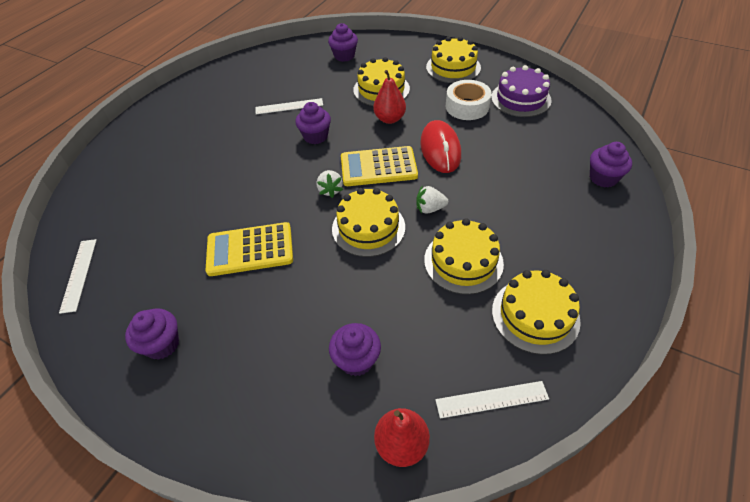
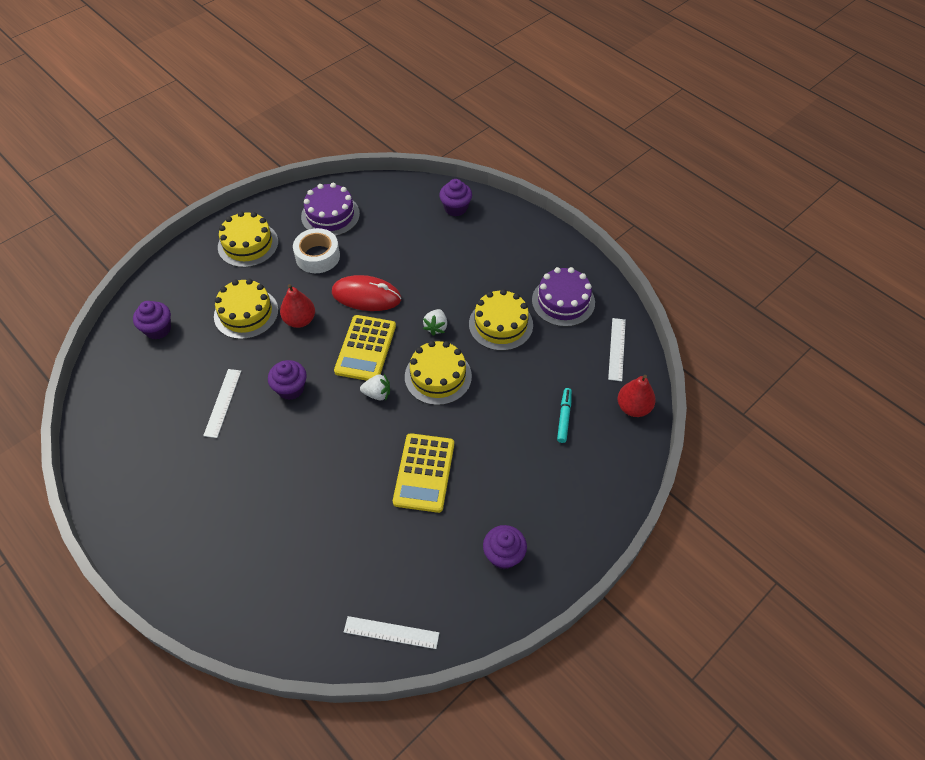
camera: 75 degrees left, 5 degrees up
purple cupcake [329,323,381,377] -> turquoise marker [557,388,572,443]
yellow cake [492,270,581,355] -> purple cake [532,267,595,327]

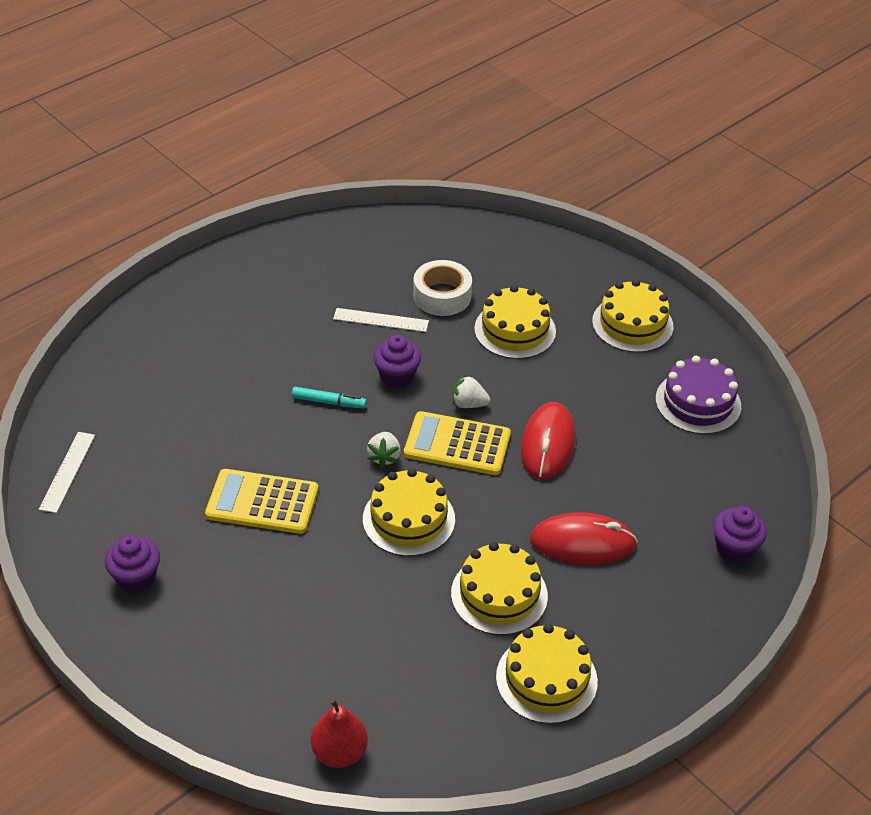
camera: 90 degrees right, 10 degrees down
purple cupcake [133,301,171,339] -> none
red pear [280,284,315,328] -> none
white tape [293,228,340,273] -> white tape moved to [413,260,472,316]
white strawberry [423,309,447,336] -> white strawberry moved to [453,374,490,408]
purple cake [532,267,595,327] -> yellow cake [496,623,598,724]
turquoise marker [557,388,572,443] -> turquoise marker moved to [292,387,367,408]
white ruler [608,318,626,381] -> none
none -> red mouse [530,513,638,565]

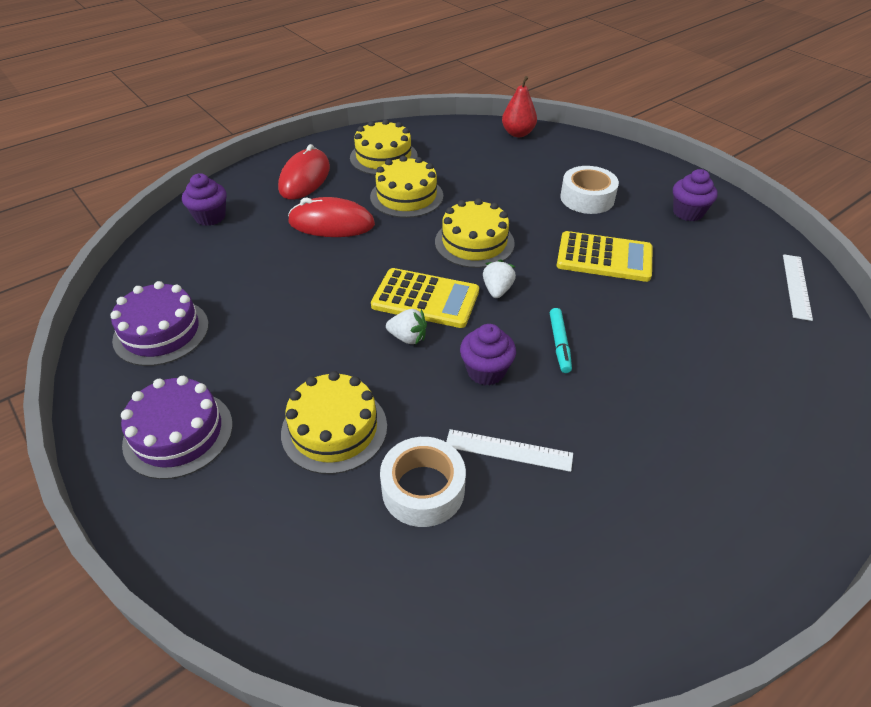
camera: 175 degrees left, 0 degrees up
turquoise marker [292,387,367,408] -> turquoise marker turned 105 degrees counterclockwise [550,308,572,373]
red mouse [521,402,576,479] -> red mouse moved to [278,144,330,200]
yellow cake [592,279,673,353] -> purple cake [121,376,233,479]
none -> white tape [561,166,619,214]

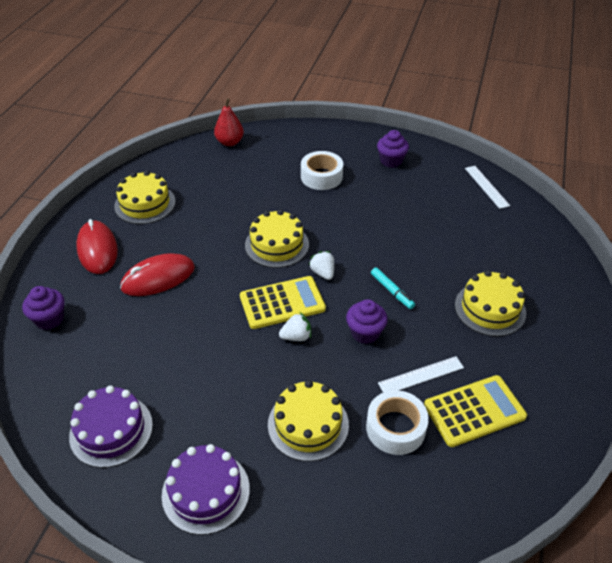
camera: 35 degrees left, 0 degrees up
yellow cake [370,156,443,218] -> yellow cake moved to [455,270,526,336]
yellow calculator [557,231,653,282] -> yellow calculator moved to [424,375,527,447]

